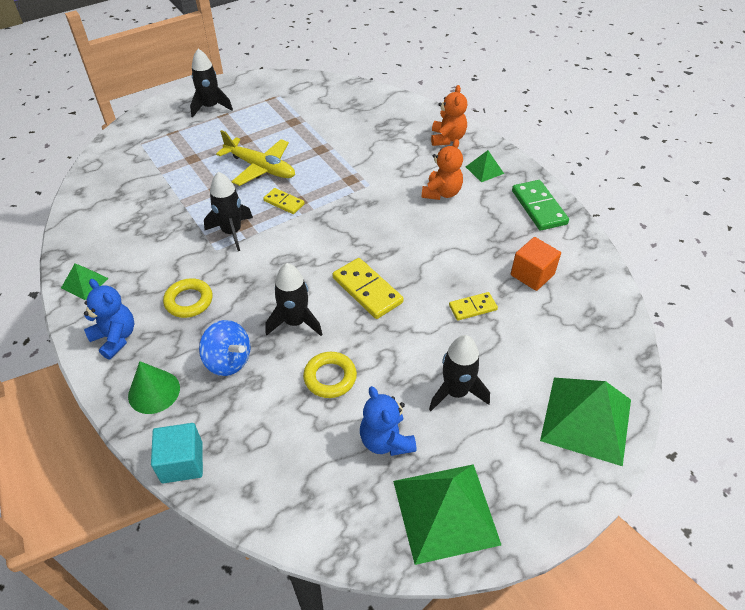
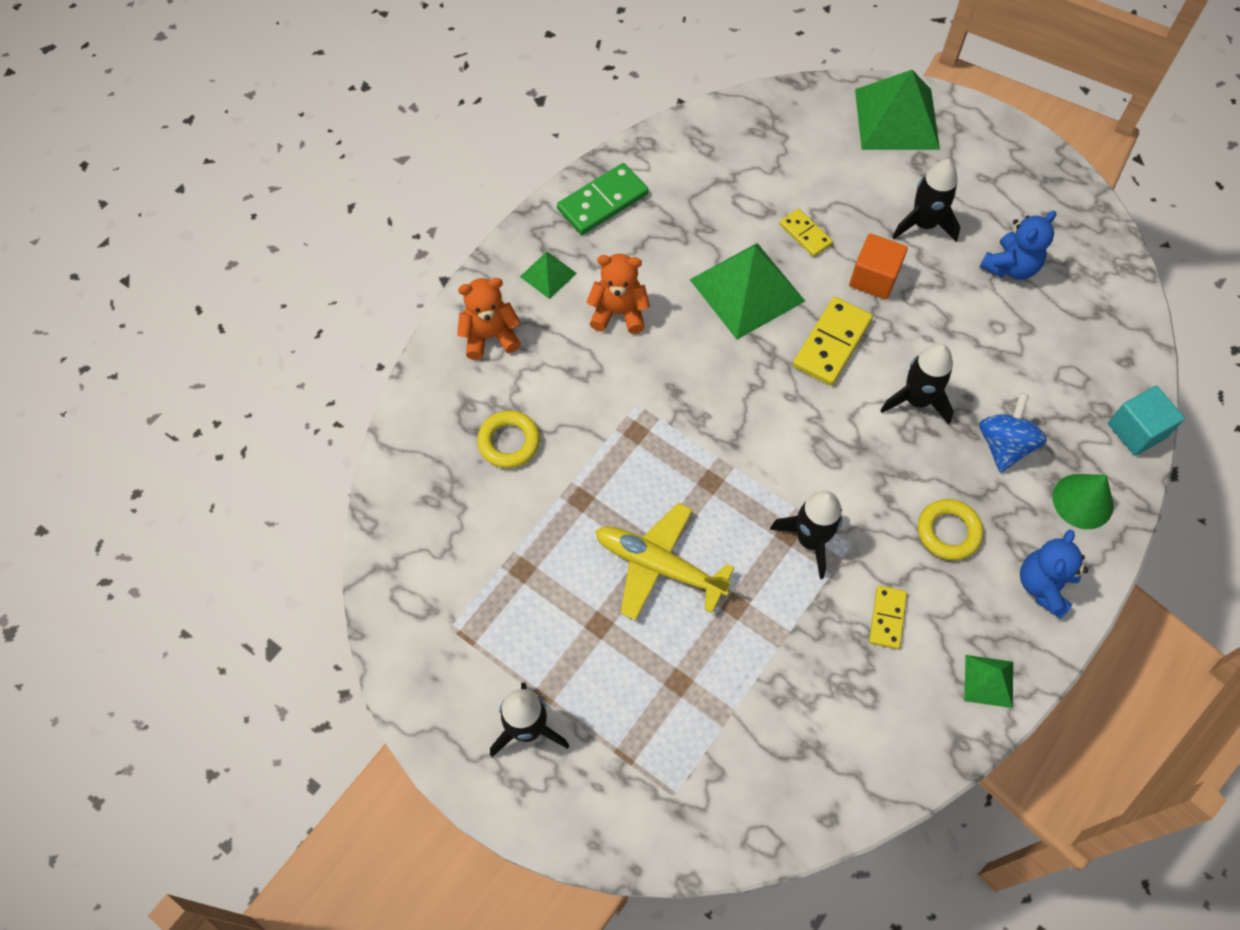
camera: 110 degrees left, 15 degrees up
yellow plane [216,130,295,186] -> yellow plane turned 75 degrees counterclockwise [596,503,735,621]
yellow domino [263,188,305,214] -> yellow domino moved to [869,586,907,649]
yellow ring [303,352,357,398] -> yellow ring moved to [477,410,540,468]
green pyramid [393,464,501,565] -> green pyramid moved to [690,243,805,340]
orange cube [511,237,561,291] -> orange cube moved to [849,234,908,300]

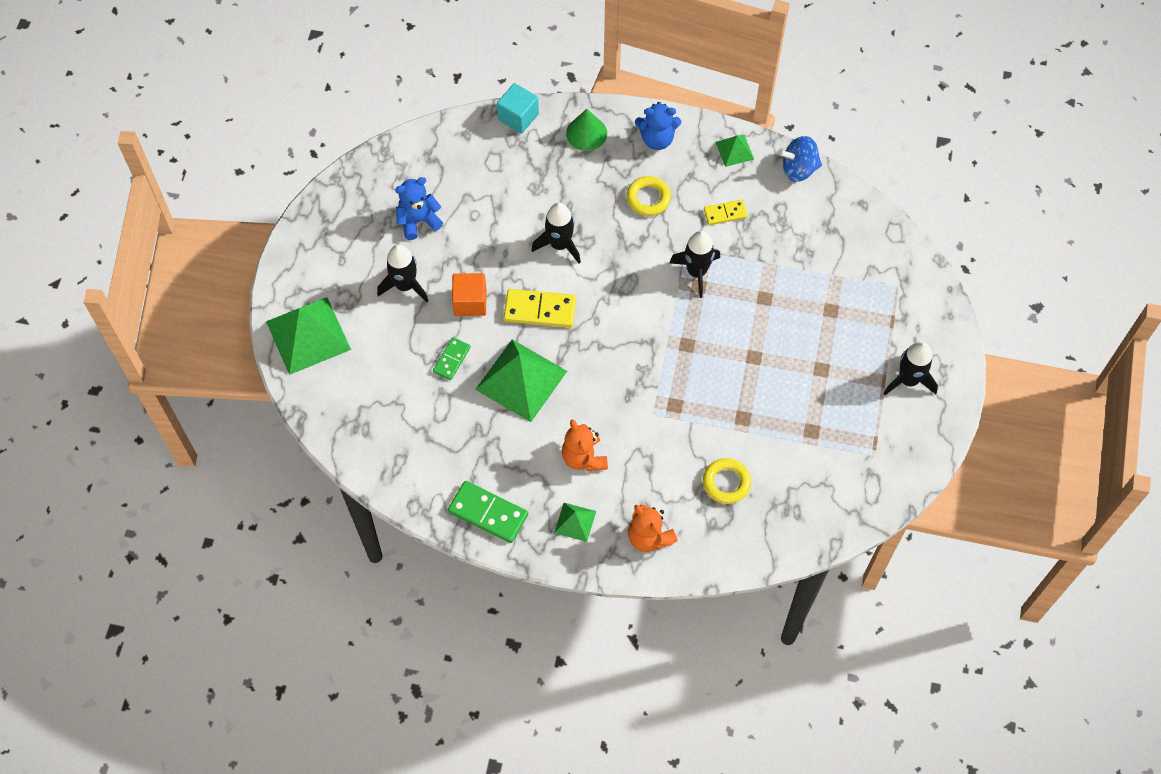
camera: 115 degrees left, 0 degrees up
yellow plane [596,503,735,621] -> none
yellow domino [780,209,833,257] -> green domino [433,337,471,380]
blue spinning top [979,393,1047,473] -> blue spinning top moved to [778,136,822,182]
blue teddy bear [980,211,1056,280] -> blue teddy bear turned 45 degrees counterclockwise [395,177,443,240]

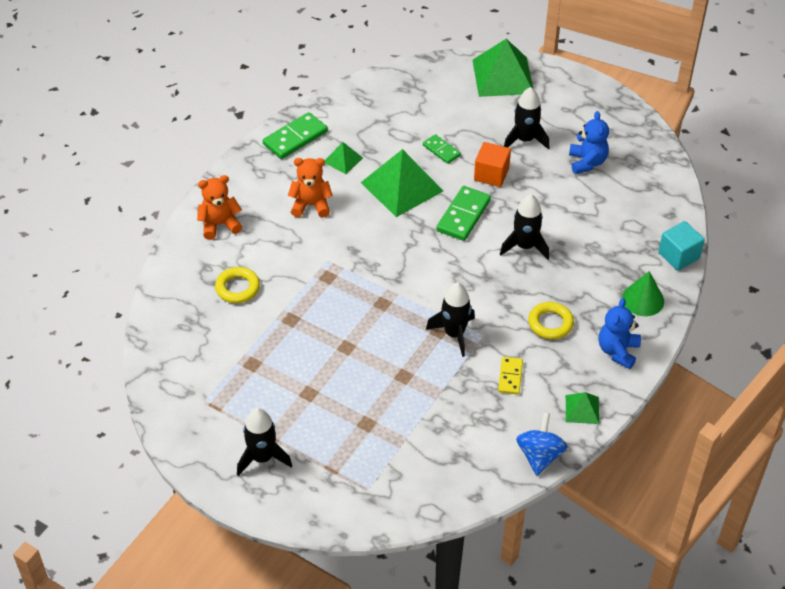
camera: 110 degrees right, 15 degrees down
yellow domino [504,289,576,328] -> green domino [436,186,491,241]
green pyramid [554,503,596,542] -> green pyramid moved to [325,142,363,174]

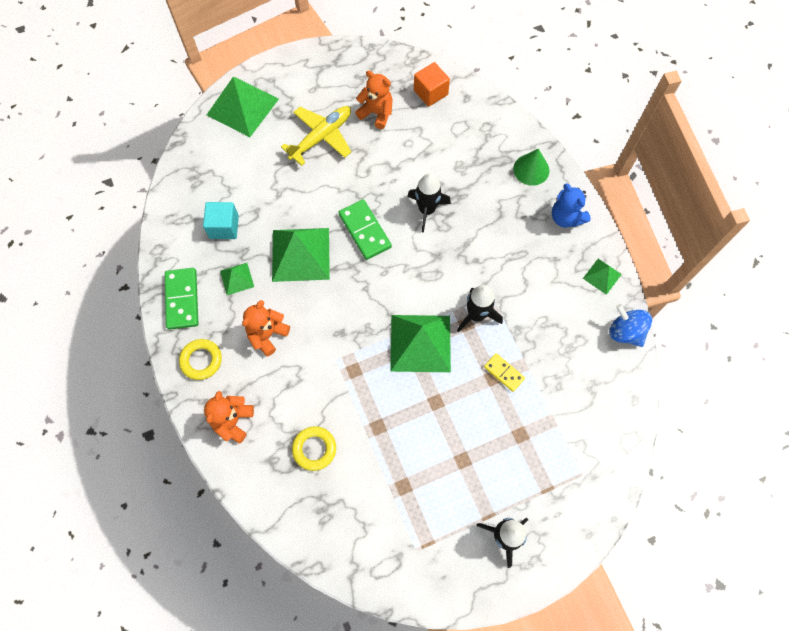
camera: 55 degrees left, 20 degrees up
green domino [423,134,461,164] -> none
orange cube [474,142,511,187] -> orange cube moved to [414,62,450,107]
yellow domino [498,357,523,395] -> yellow domino moved to [484,353,525,392]
black rocket [504,87,549,149] -> yellow plane [281,106,352,166]
yellow ring [528,302,574,339] -> yellow ring moved to [179,339,222,380]
blue teddy bear [569,111,609,174] -> orange teddy bear [355,71,393,129]
turquoise cube [658,221,705,271] -> turquoise cube moved to [203,202,239,239]
none -> green pyramid [390,315,451,372]

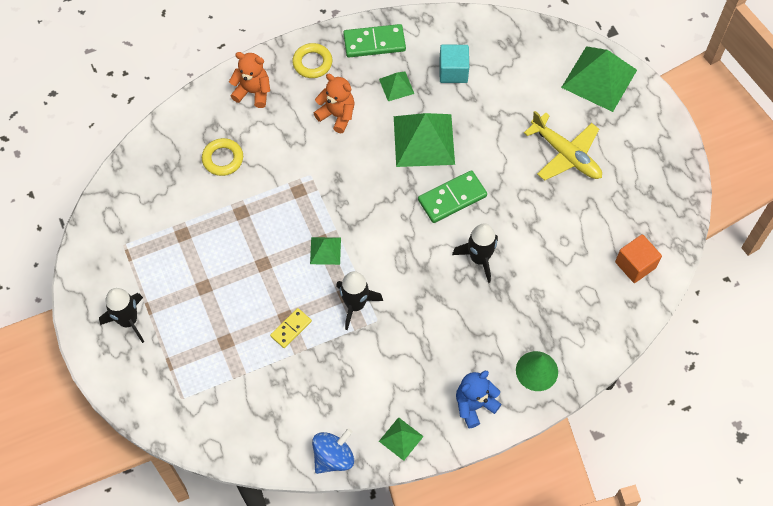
camera: 90 degrees right, 5 degrees down
orange teddy bear [355,71,393,129] -> none
green pyramid [390,315,451,372] -> green pyramid [310,237,341,265], size x0.49

